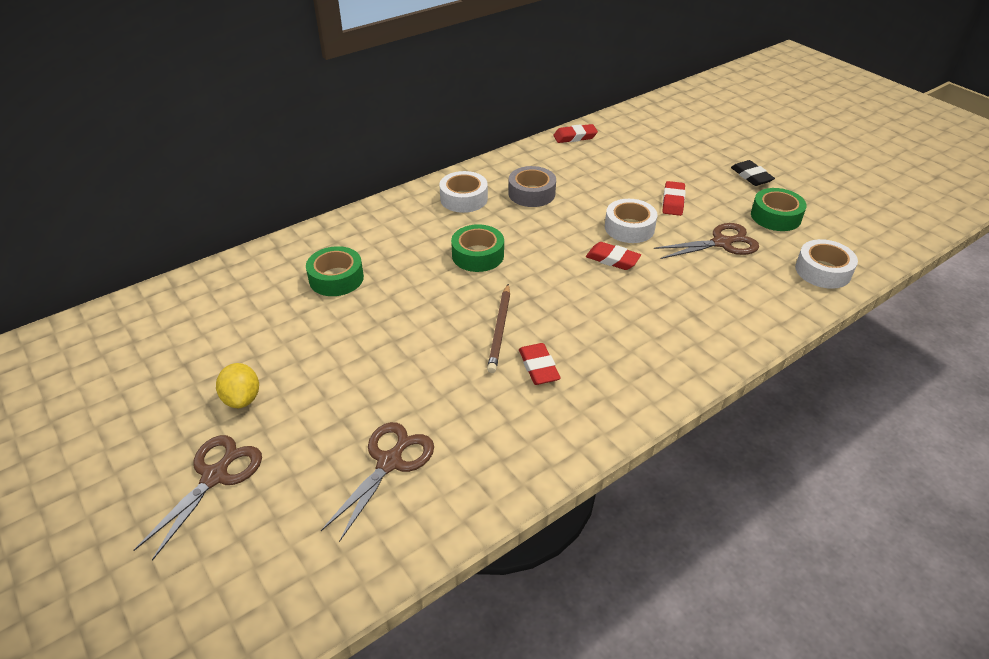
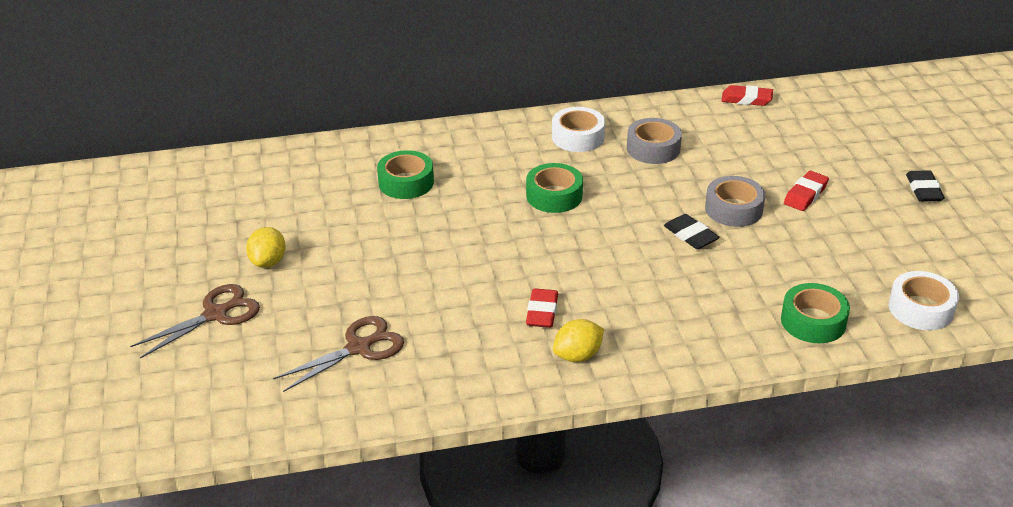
camera: 25 degrees right, 5 degrees down
brown pencil [487,284,510,373] -> none
red eraser [586,242,641,270] -> black eraser [664,214,720,249]
white tape [605,199,658,243] -> grey tape [705,176,765,227]
brown scissors [654,223,759,259] -> none
green tape [751,188,807,231] -> green tape moved to [781,283,850,343]
none -> yellow lemon [553,319,604,362]

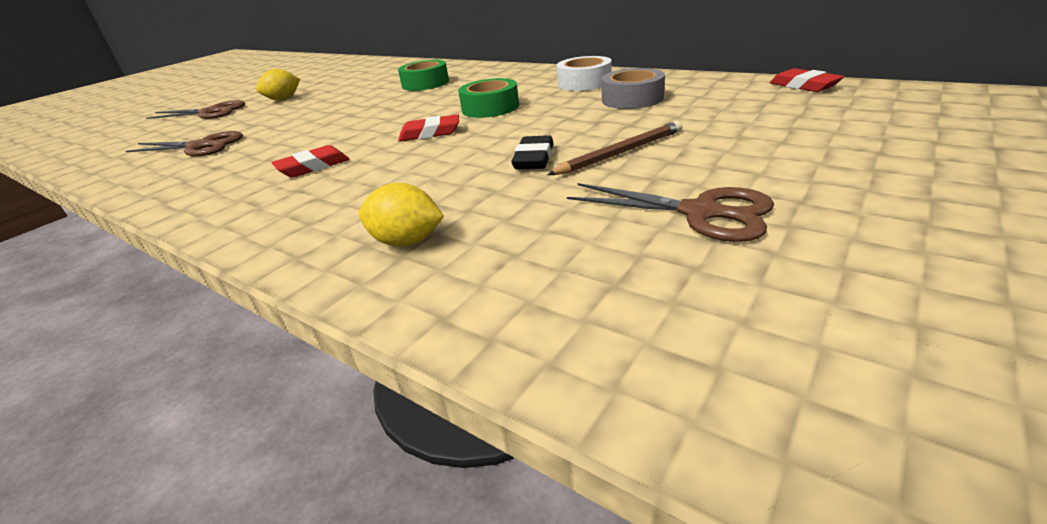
camera: 50 degrees right, 5 degrees down
yellow lemon [553,319,604,362] -> yellow lemon moved to [359,183,444,247]
grey tape [705,176,765,227] -> brown pencil [547,121,683,175]
green tape [781,283,850,343] -> none
red eraser [784,171,829,211] -> red eraser moved to [398,114,459,141]
white tape [889,271,959,330] -> none
black eraser [906,171,945,202] -> none
none -> brown scissors [567,183,774,242]

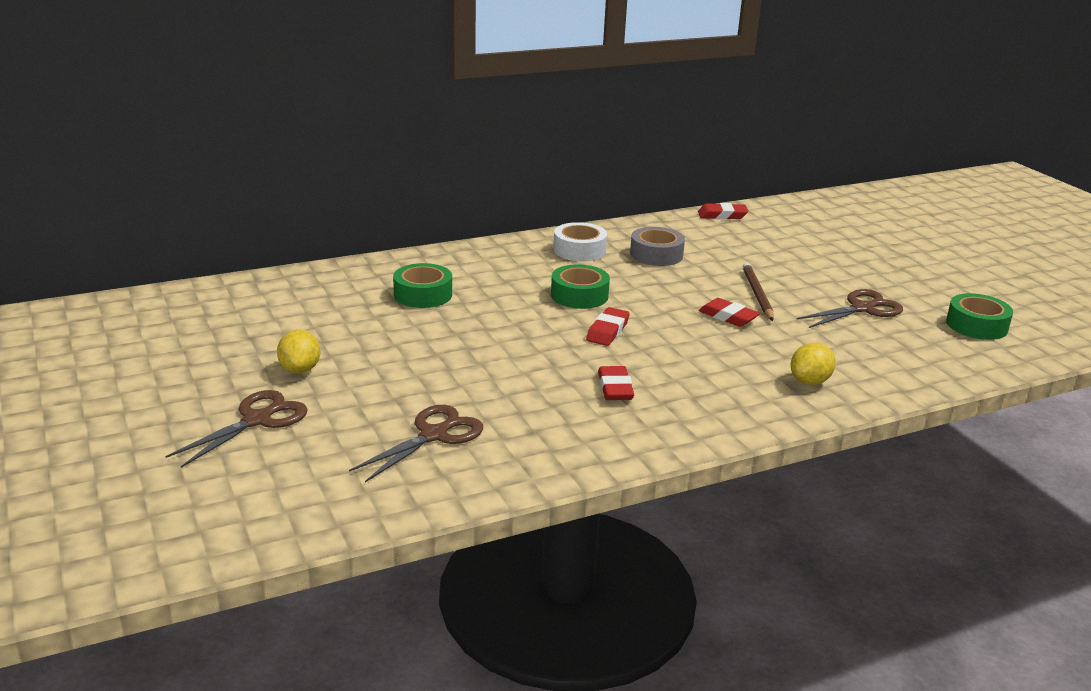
camera: 65 degrees left, 5 degrees down
black eraser [511,135,553,169] -> red eraser [699,298,760,327]
none -> green tape [946,293,1013,340]

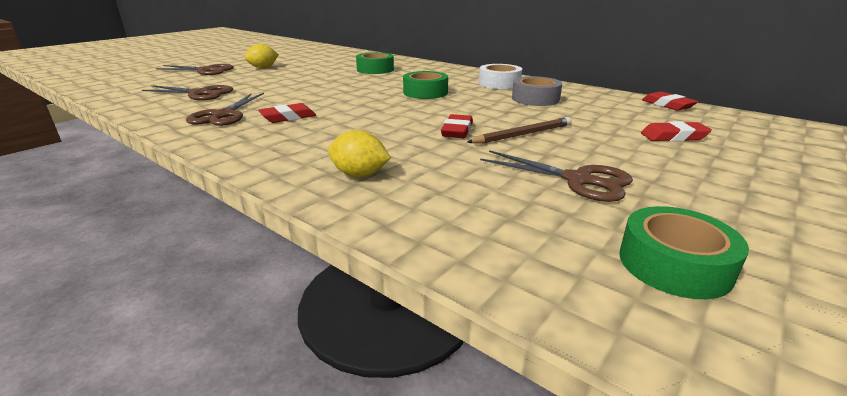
camera: 65 degrees right, 0 degrees up
red eraser [586,307,630,346] -> red eraser moved to [641,121,712,141]
none -> brown scissors [186,93,264,126]

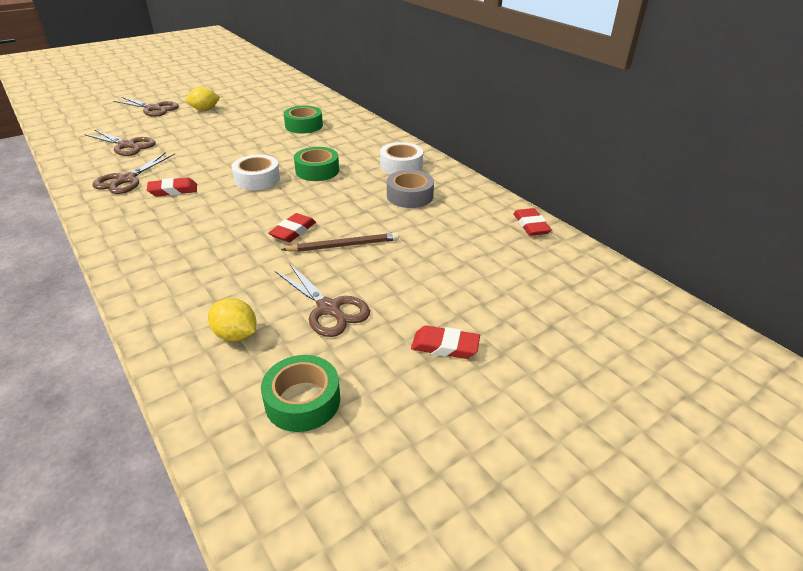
camera: 15 degrees right, 10 degrees up
yellow lemon [328,130,391,177] -> yellow lemon moved to [208,298,256,342]
red eraser [641,121,712,141] -> red eraser moved to [411,326,480,359]
none -> white tape [232,155,280,190]

